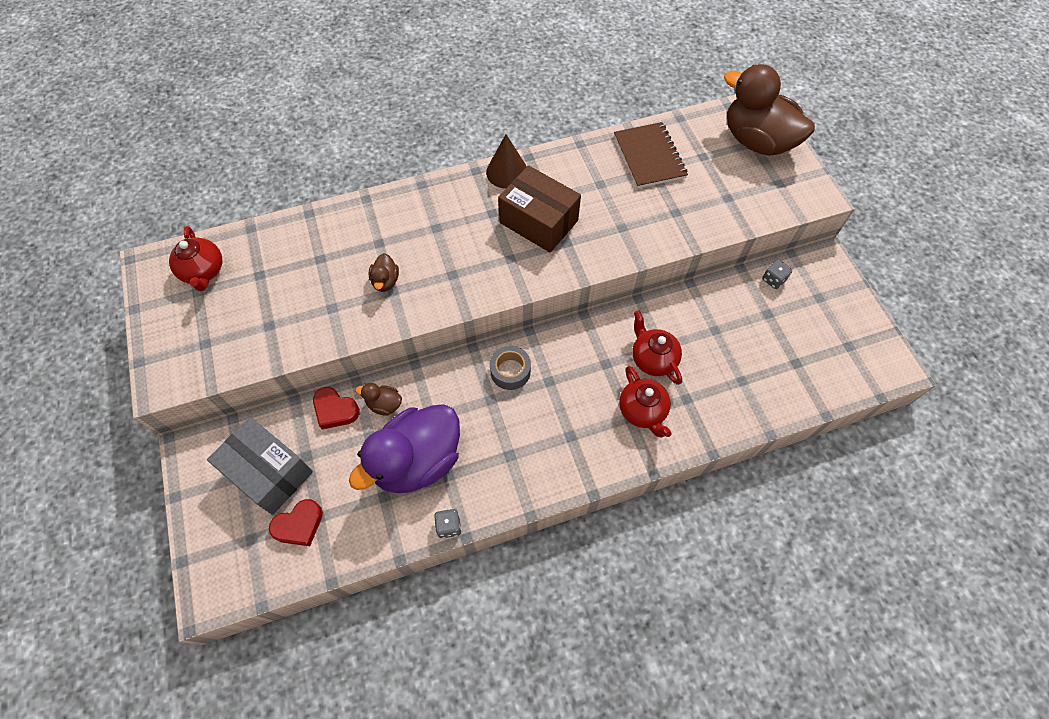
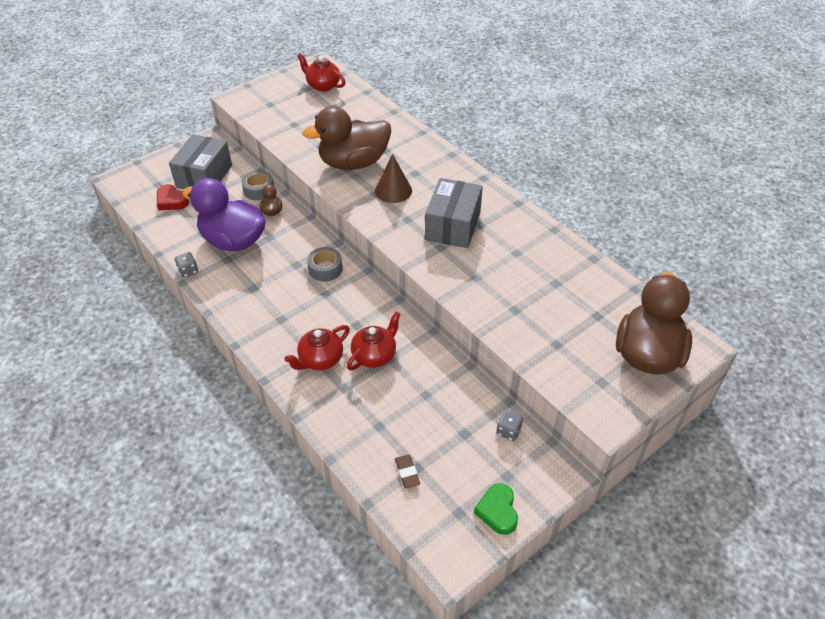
camera: 70 degrees right, 15 degrees down
red teapot [169,226,223,292] -> red teapot turned 75 degrees clockwise [297,53,346,92]
red heart [313,387,360,429] -> grey tape [241,170,274,201]
brown duck [369,253,399,292] -> brown duck [302,106,391,170], size x2.45
brown cone [486,134,527,189] -> brown cone moved to [375,154,412,203]
brown box [498,165,581,252] -> grey box [425,178,483,248]
brown notebook [614,122,688,188] -> none
none -> brown eraser [395,454,420,488]
none -> green heart [474,483,518,535]

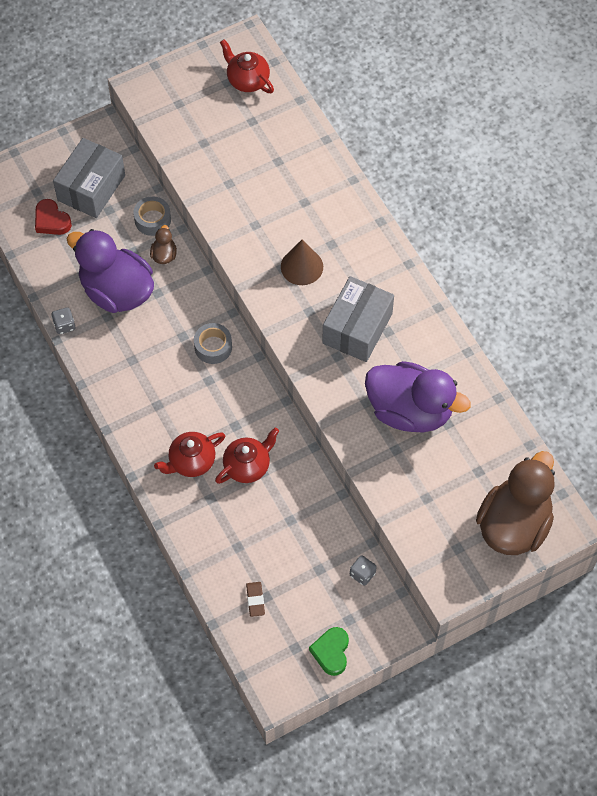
camera: 10 degrees right, 15 degrees up
brown duck [302,106,391,170] -> none
none -> purple duck [365,361,471,432]

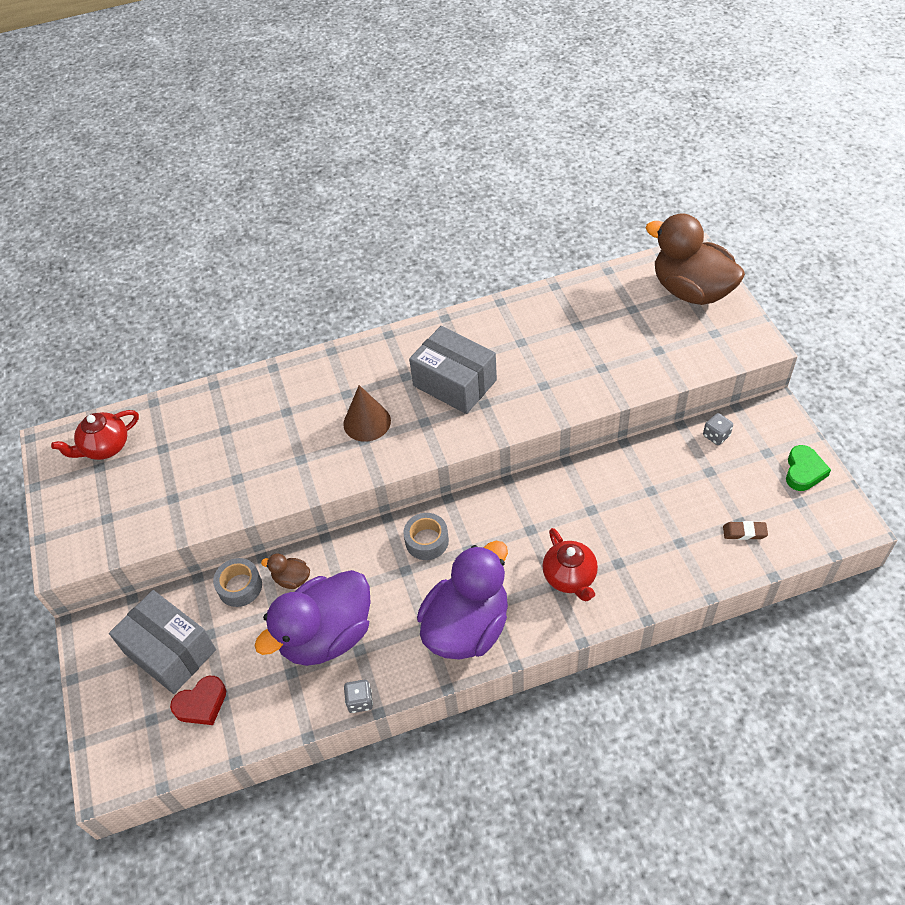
camera: 75 degrees left, 10 degrees down
red teapot [215,428,279,484] -> none
green heart [309,627,349,676] -> green heart turned 90 degrees counterclockwise [786,445,831,491]
purple duck [365,361,471,432] -> purple duck moved to [417,541,508,660]

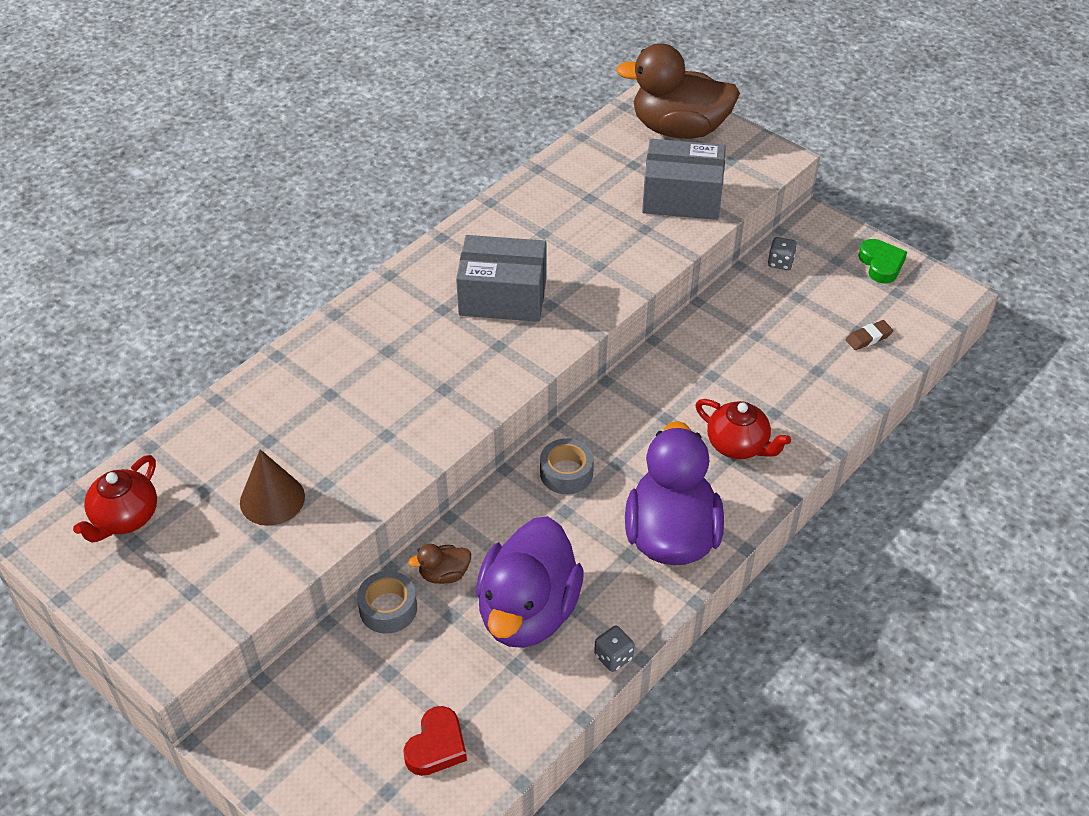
camera: 35 degrees left, 5 degrees down
grey box [109,590,216,694] -> grey box moved to [642,139,726,220]
brown cone [343,385,391,442] -> brown cone moved to [240,449,305,526]

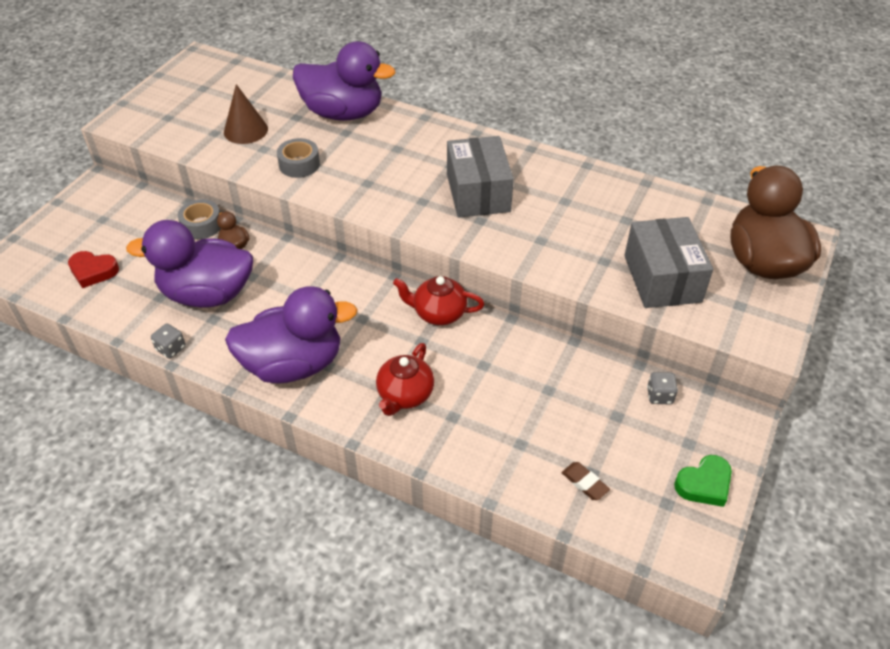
camera: 75 degrees right, 0 degrees up
red teapot [73,455,157,542] -> red teapot moved to [393,276,484,325]
grey tape [540,438,594,494] -> grey tape moved to [277,138,320,178]
none -> purple duck [293,41,395,121]

